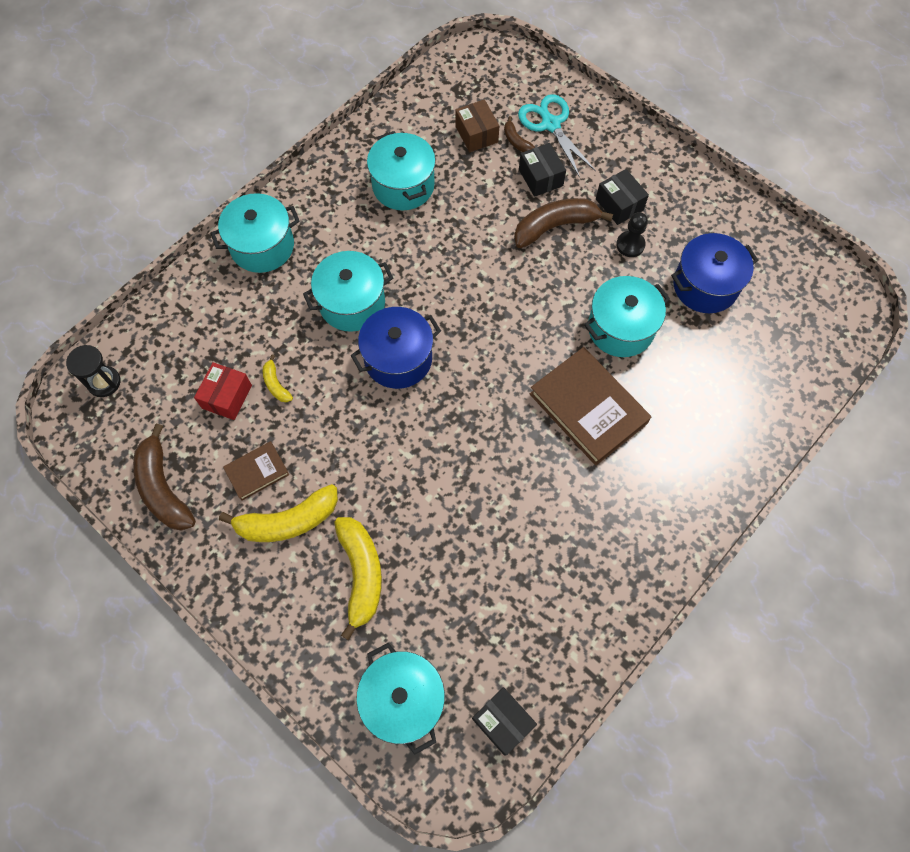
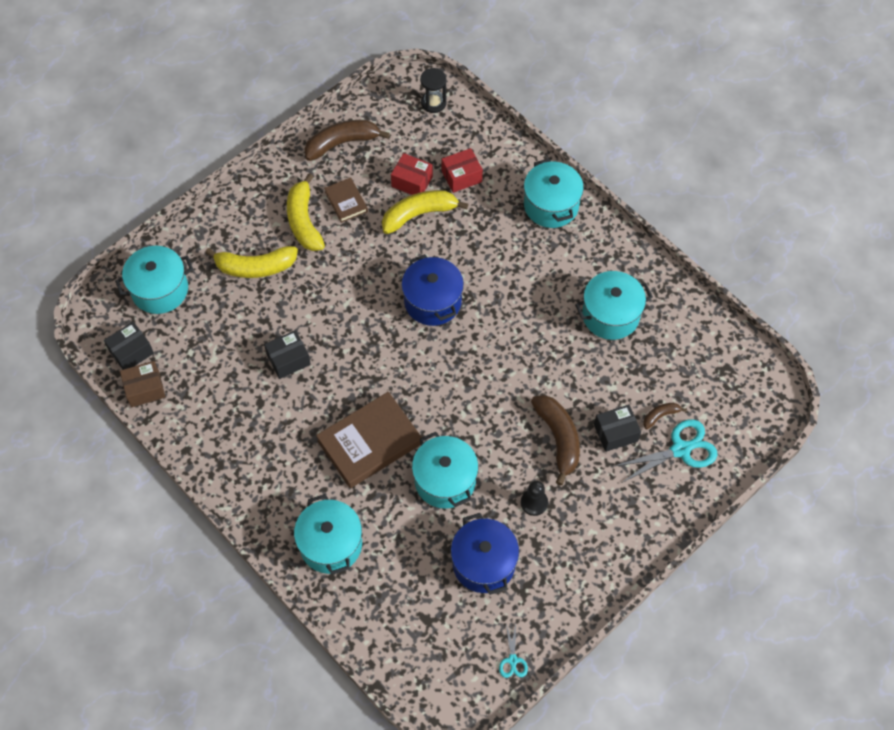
camera: 95 degrees right, 5 degrees down
yellow banana [263,355,293,403] -> yellow banana [382,190,468,234], size x2.02
turquoise pot [303,251,393,332] -> turquoise pot moved to [294,494,362,575]
brown box [455,99,499,152] -> brown box moved to [120,361,166,407]
black box [596,169,649,225] -> black box moved to [264,330,311,379]
none -> red box [441,148,483,193]
none -> turquoise scissors [499,624,528,678]

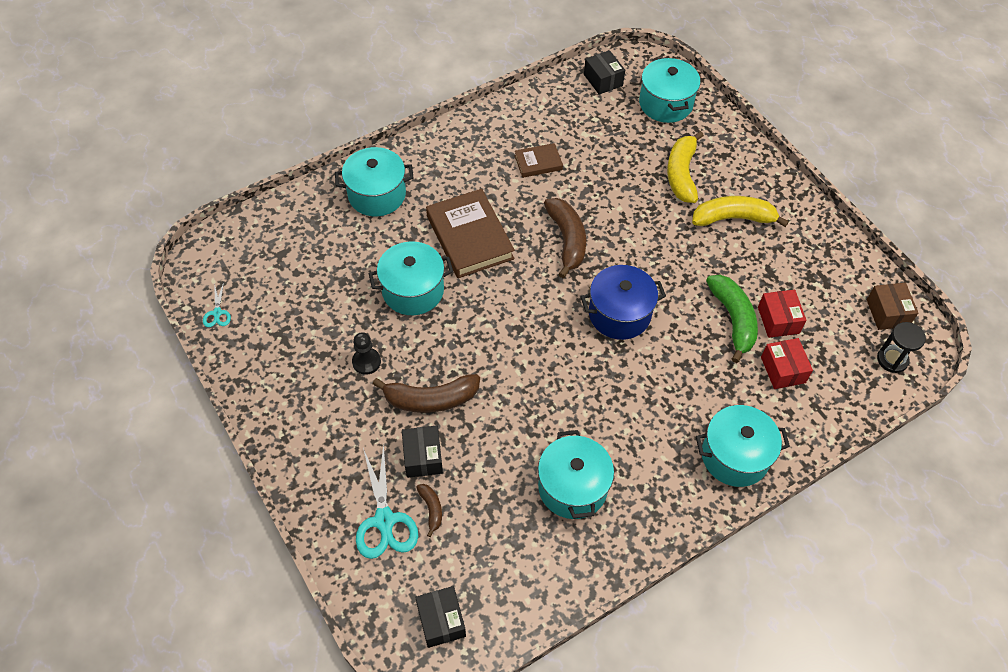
camera: 100 degrees right, 5 degrees down
brown box [120,361,166,407] -> brown box moved to [867,283,918,330]
black box [264,330,311,379] -> black box moved to [415,586,466,648]
brown banana [304,120,390,161] -> brown banana moved to [544,198,586,278]
brown book [324,177,368,223] -> brown book moved to [515,143,563,178]
yellow banana [382,190,468,234] -> green banana [706,275,758,363]
red box [391,153,433,195] -> red box turned 45 degrees counterclockwise [758,290,806,338]
blue pot [451,513,519,595] -> none
turquoise scissors [499,624,528,678] -> turquoise scissors turned 105 degrees counterclockwise [203,282,231,327]

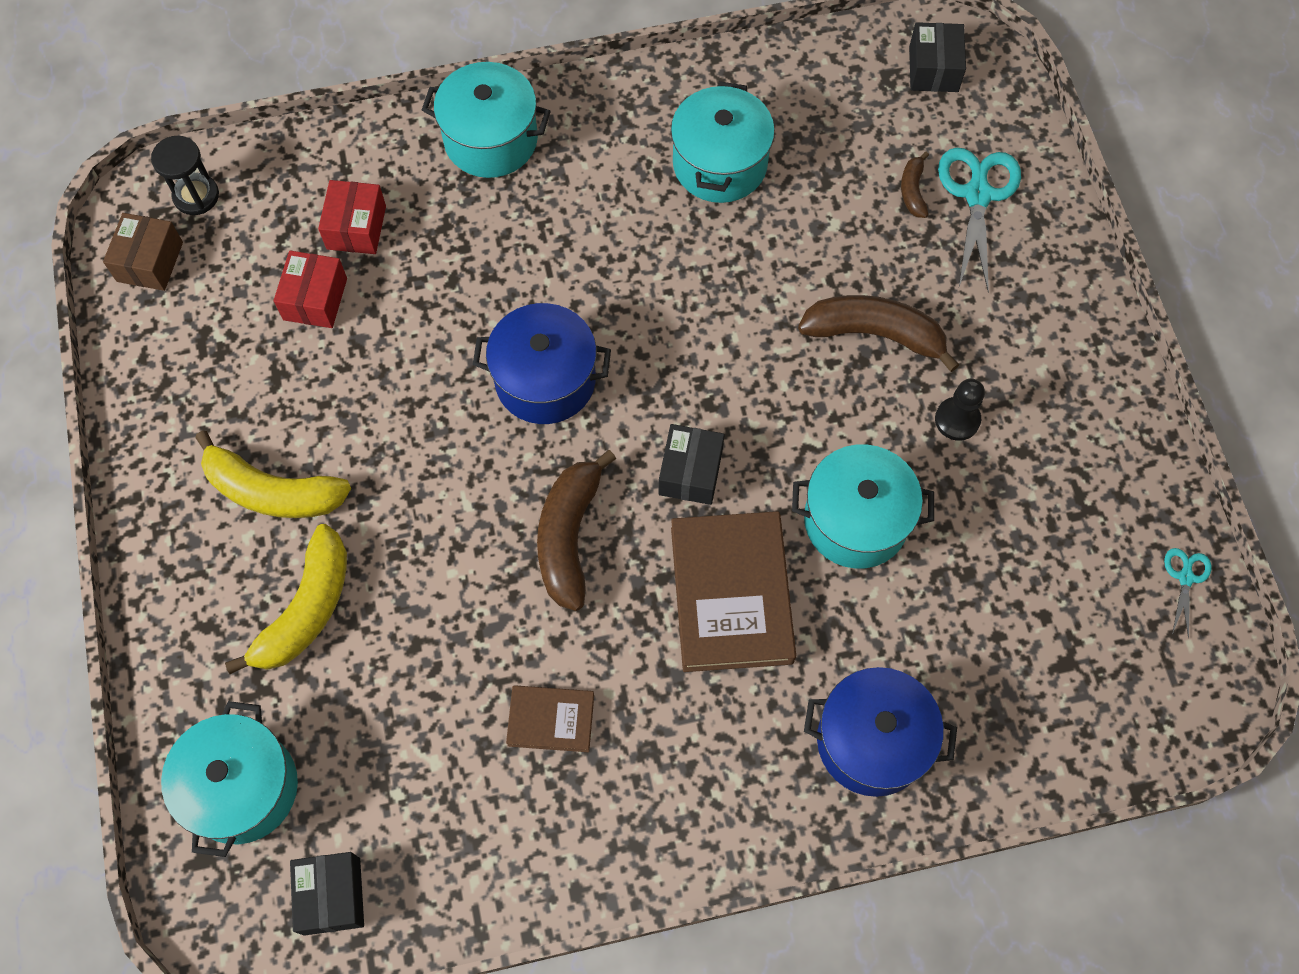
camera: 160 degrees left, 10 degrees up
turquoise pot [335,147,413,216] -> blue pot [804,667,957,797]
black box [402,425,443,478] -> black box moved to [659,424,724,505]
green banana [706,275,758,363] -> none

